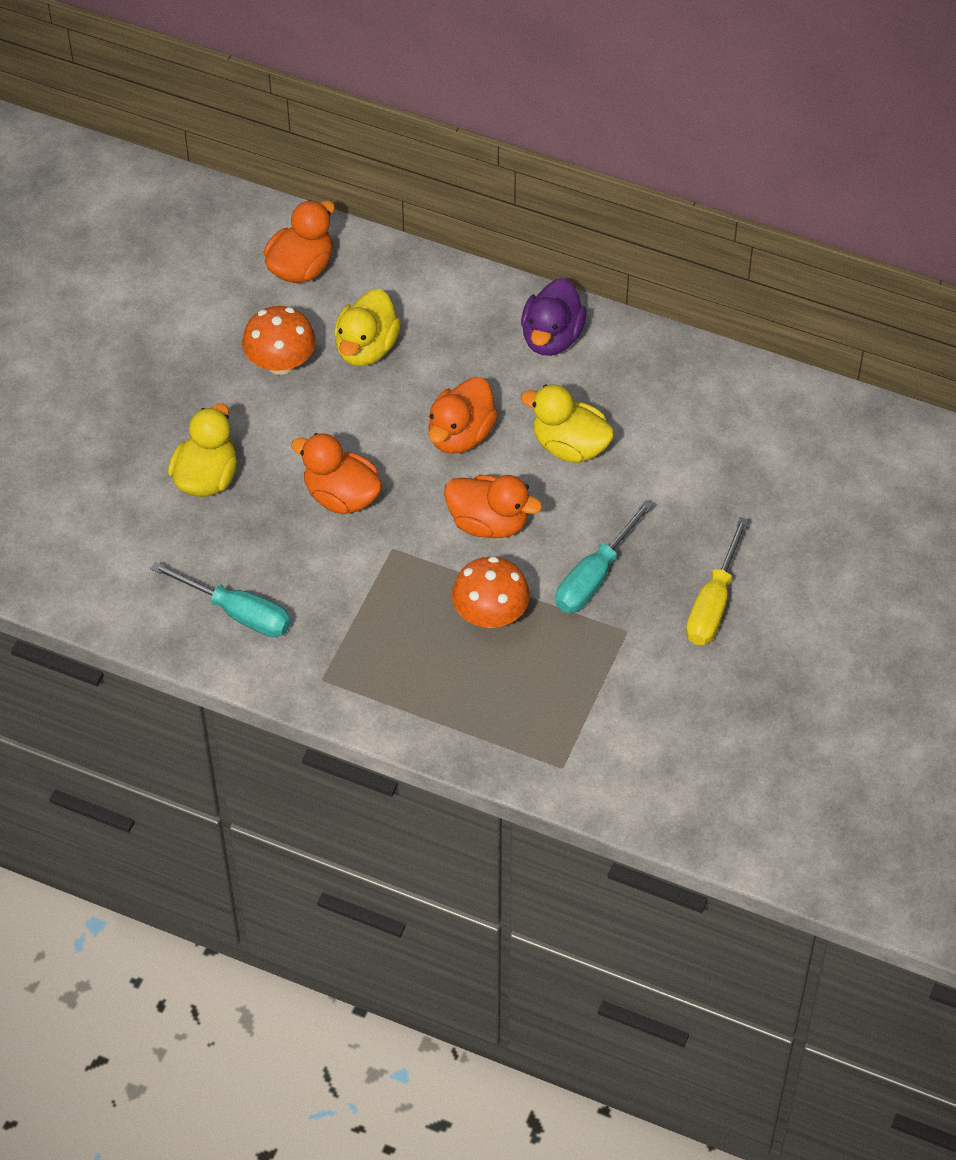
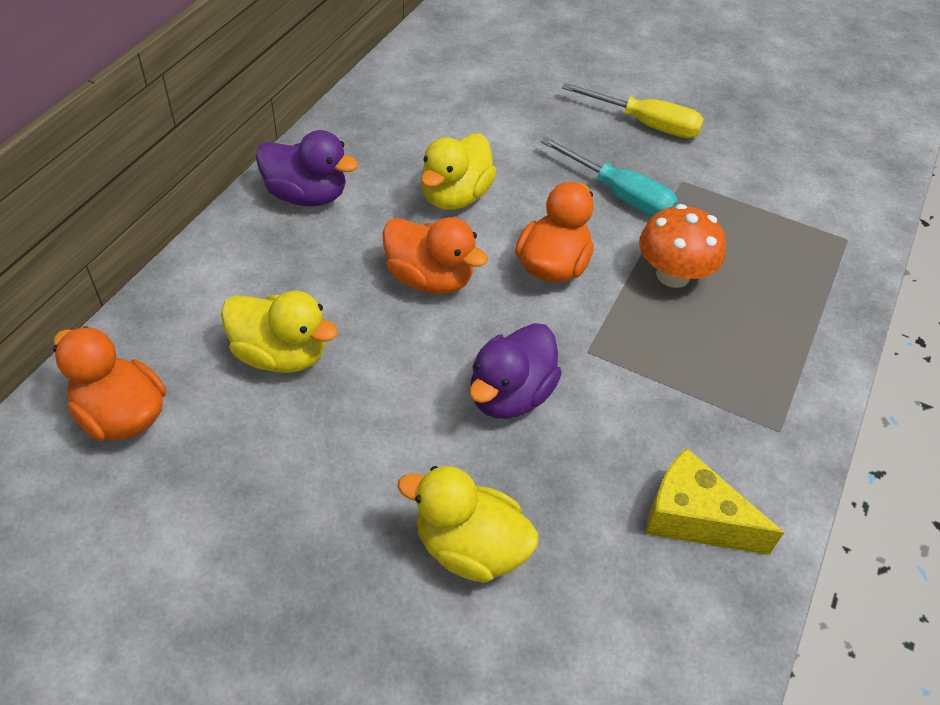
camera: 90 degrees left, 5 degrees down
turquoise screwdriver [150,562,291,637] -> yellow cheese [646,448,784,555]
orange mushroom [242,306,316,375] -> none
orange duck [291,433,383,514] -> purple duck [469,323,562,419]

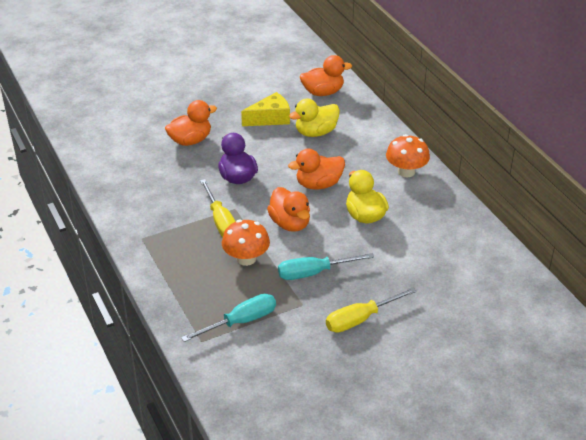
camera: 130 degrees right, 10 degrees down
purple duck [256,130,358,206] -> orange mushroom [386,134,430,177]
yellow duck [398,466,539,583] -> orange duck [165,100,217,146]
yellow cheese [646,448,784,555] -> yellow cheese moved to [241,92,290,126]
none -> turquoise screwdriver [181,294,276,342]
none -> yellow screwdriver [200,179,236,237]

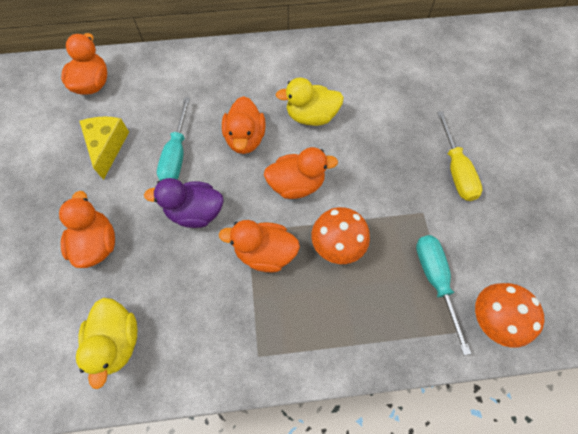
camera: 70 degrees left, 25 degrees up
yellow screwdriver [200,179,236,237] -> orange duck [219,220,300,272]
turquoise screwdriver [278,253,374,280] -> turquoise screwdriver moved to [157,97,190,181]
yellow duck [289,99,340,137] -> yellow duck moved to [76,298,137,389]
orange mushroom [386,134,430,177] -> orange mushroom moved to [475,283,545,348]

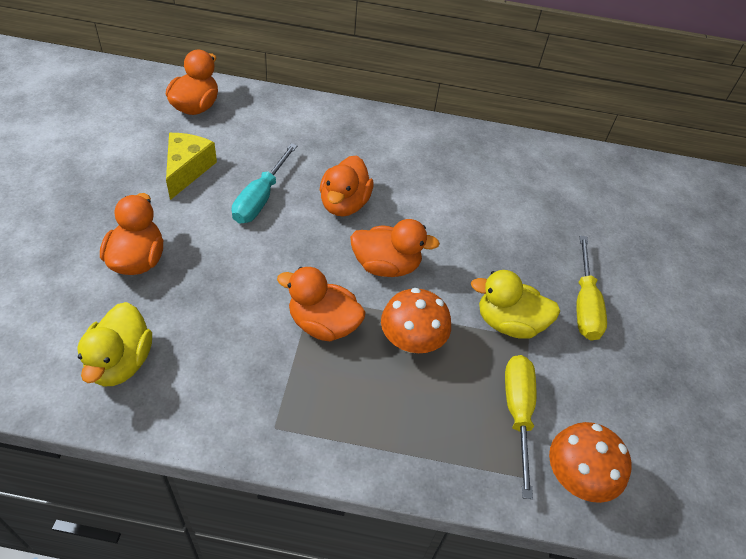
camera: 10 degrees right, 15 degrees down
purple duck [144,178,224,228] -> none
yellow duck [276,78,344,126] -> yellow duck moved to [471,270,560,339]
turquoise screwdriver [416,235,471,355] -> yellow screwdriver [505,355,536,499]

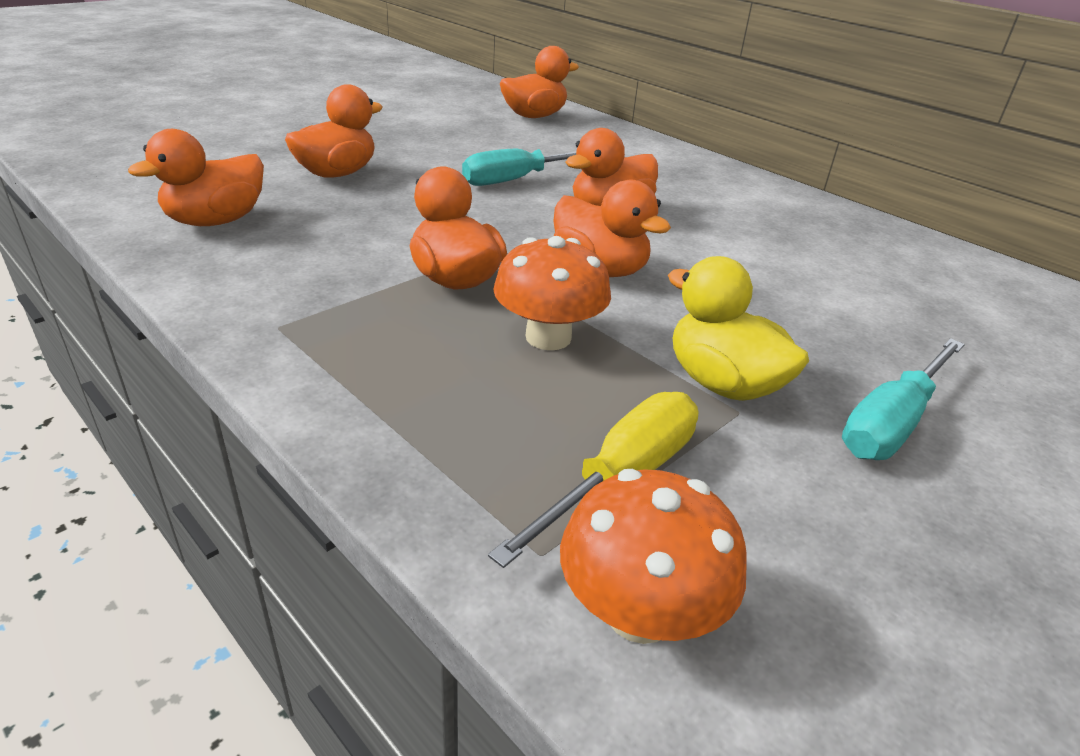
camera: 40 degrees right, 15 degrees down
yellow duck [77,302,152,387] -> orange duck [128,129,264,226]
yellow cheese [166,133,217,200] -> none
yellow screwdriver [576,236,607,340] -> turquoise screwdriver [842,338,965,460]

